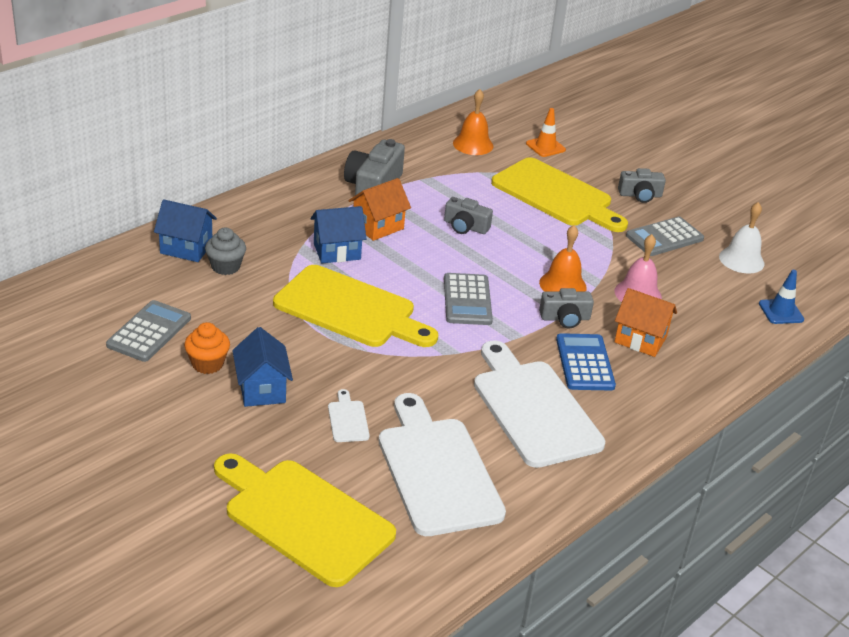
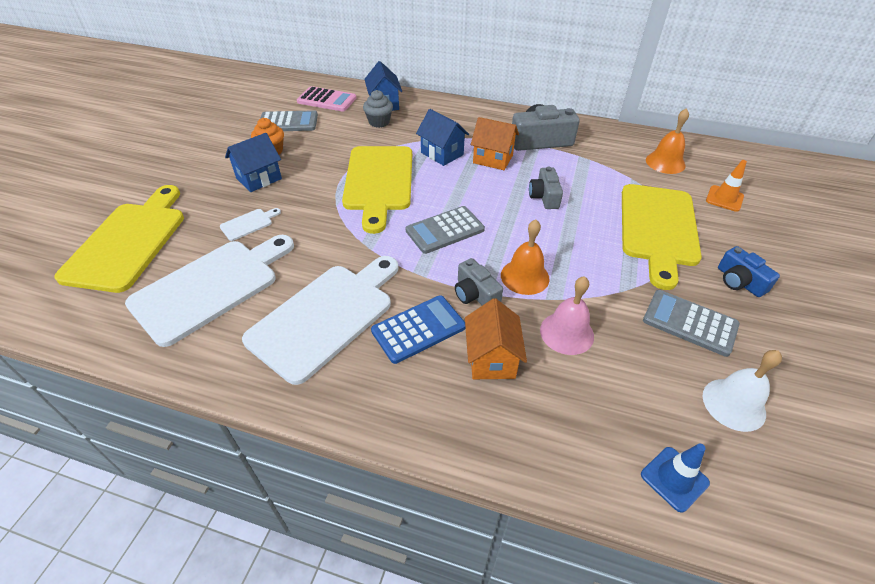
camera: 65 degrees right, 10 degrees up
grey camera [618,168,666,203] -> blue camera [718,246,780,297]
none -> pink calculator [297,86,356,111]

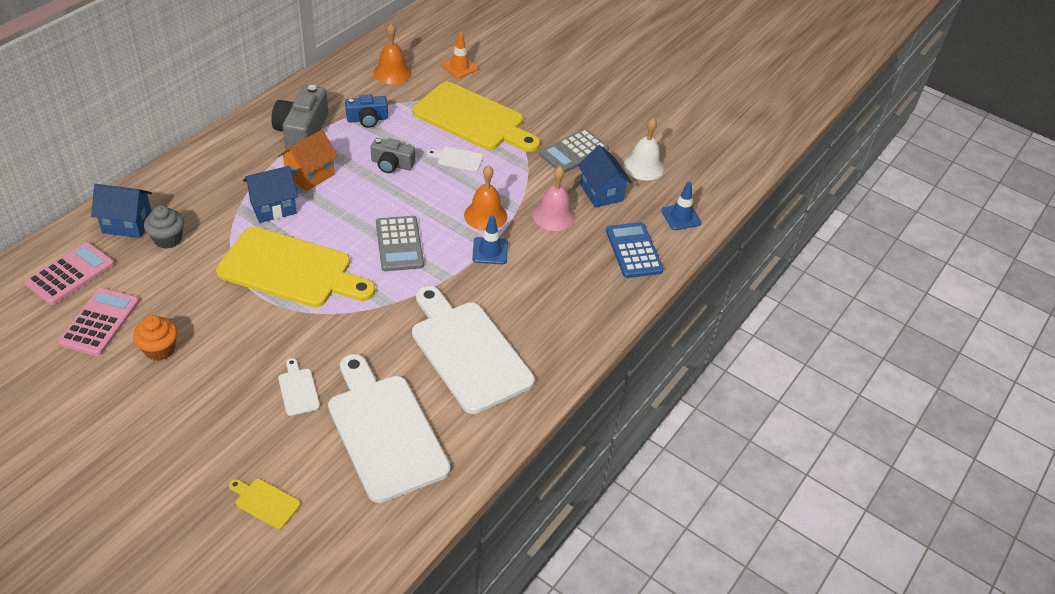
camera: 75 degrees left, 0 degrees up
yellow cutting board [55,185,184,293] -> yellow cutting board [229,479,300,529], size x0.40
blue house [225,133,282,192] -> blue house moved to [578,145,632,208]
grey calculator [260,110,318,131] -> pink calculator [58,288,139,356]
blue calculator [371,295,466,364] -> blue calculator moved to [606,222,664,278]
grey camera [455,258,503,306] -> blue traffic cone [472,215,508,264]
orange house [465,298,527,379] -> none
blue camera [718,246,780,297] -> blue camera moved to [345,94,388,128]
none -> white cutting board [427,147,483,172]

